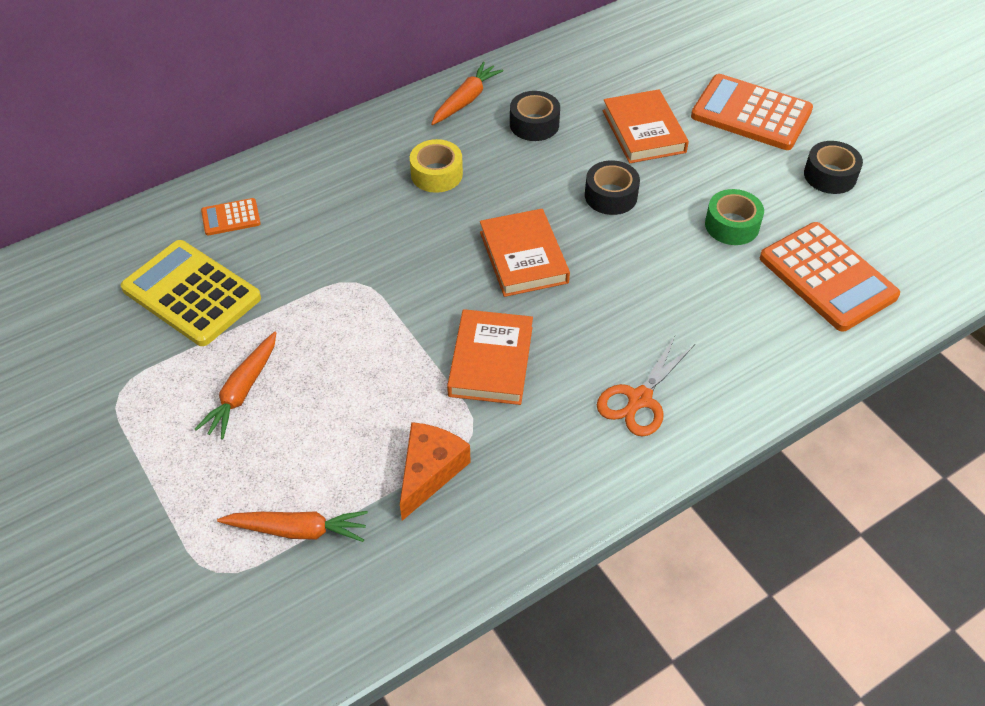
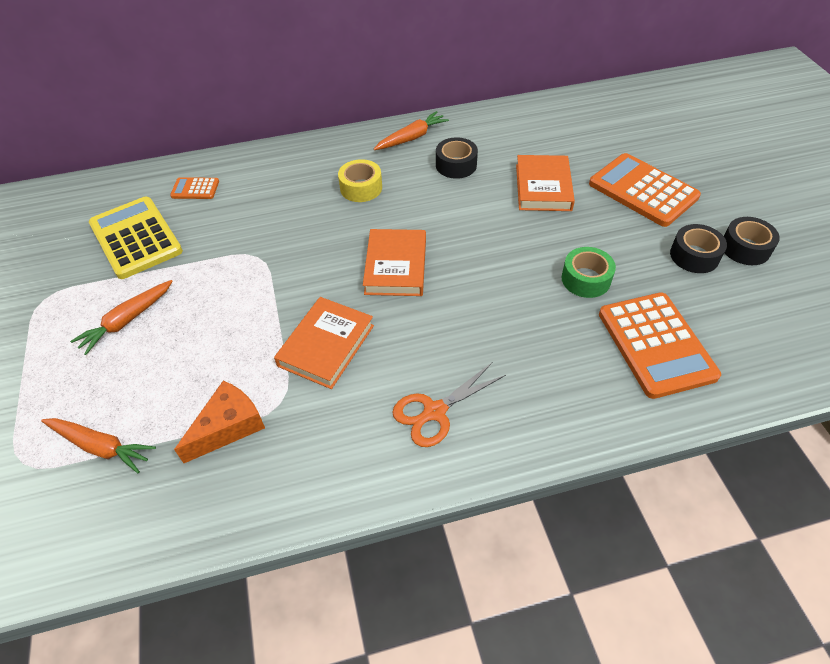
camera: 20 degrees right, 0 degrees up
black tape [585,160,640,215] -> black tape moved to [724,217,780,265]

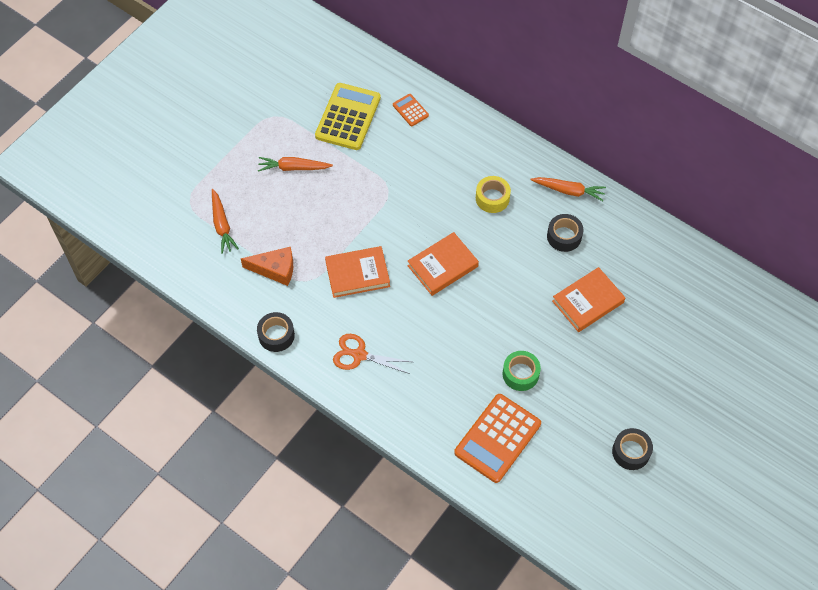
camera: 50 degrees right, 10 degrees up
orange calculator [589,153,701,227] -> none
black tape [670,224,727,273] -> black tape moved to [257,312,295,352]

